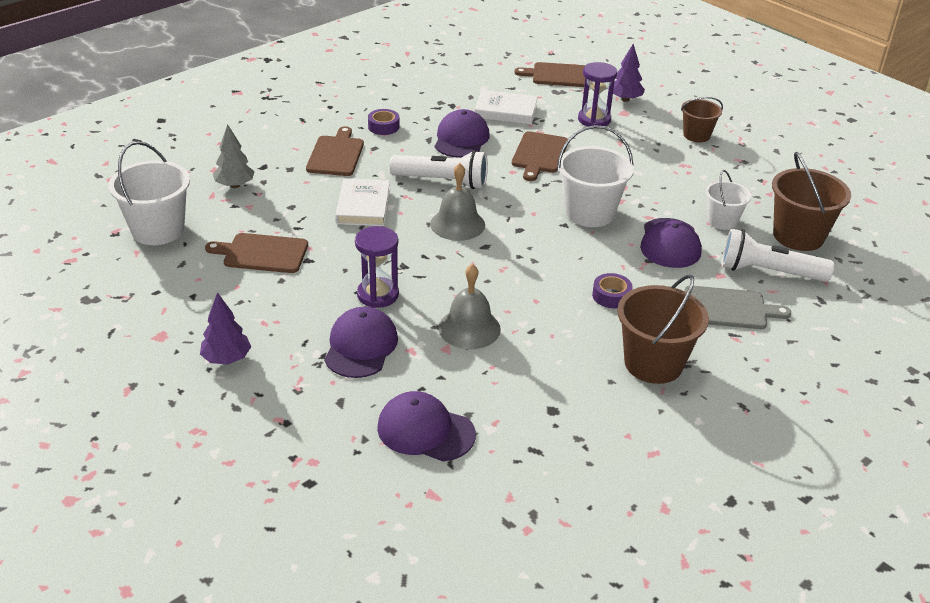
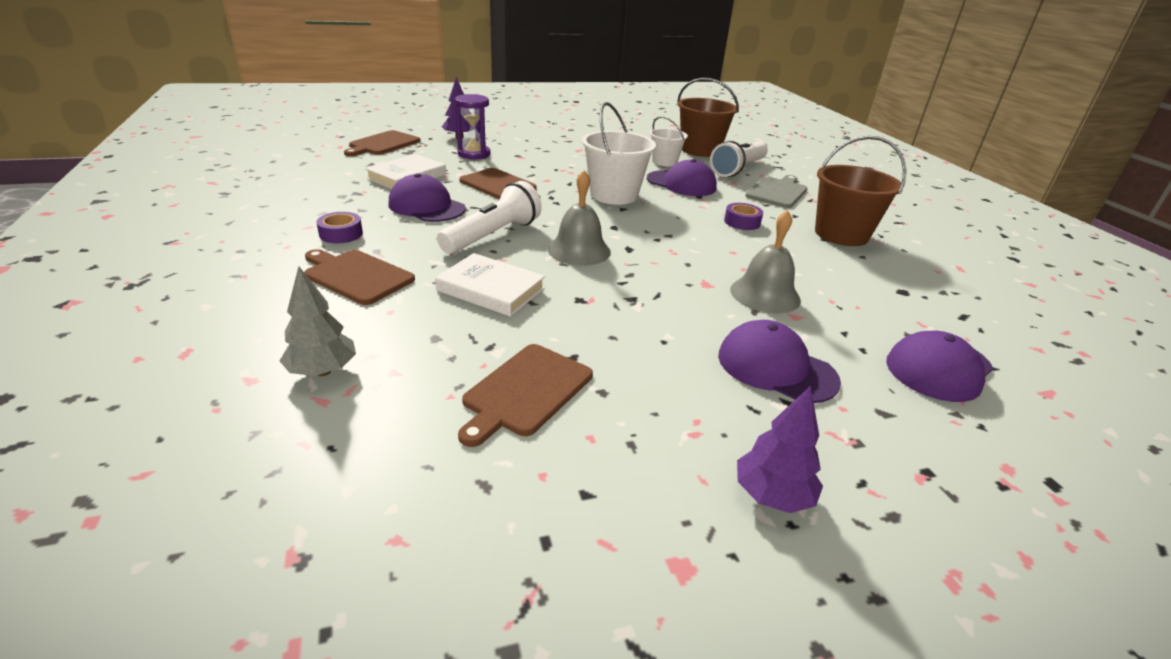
camera: 65 degrees left, 5 degrees down
white bucket [108,141,190,245] -> none
purple hourglass [355,226,399,308] -> none
brown bucket [681,97,723,142] -> none

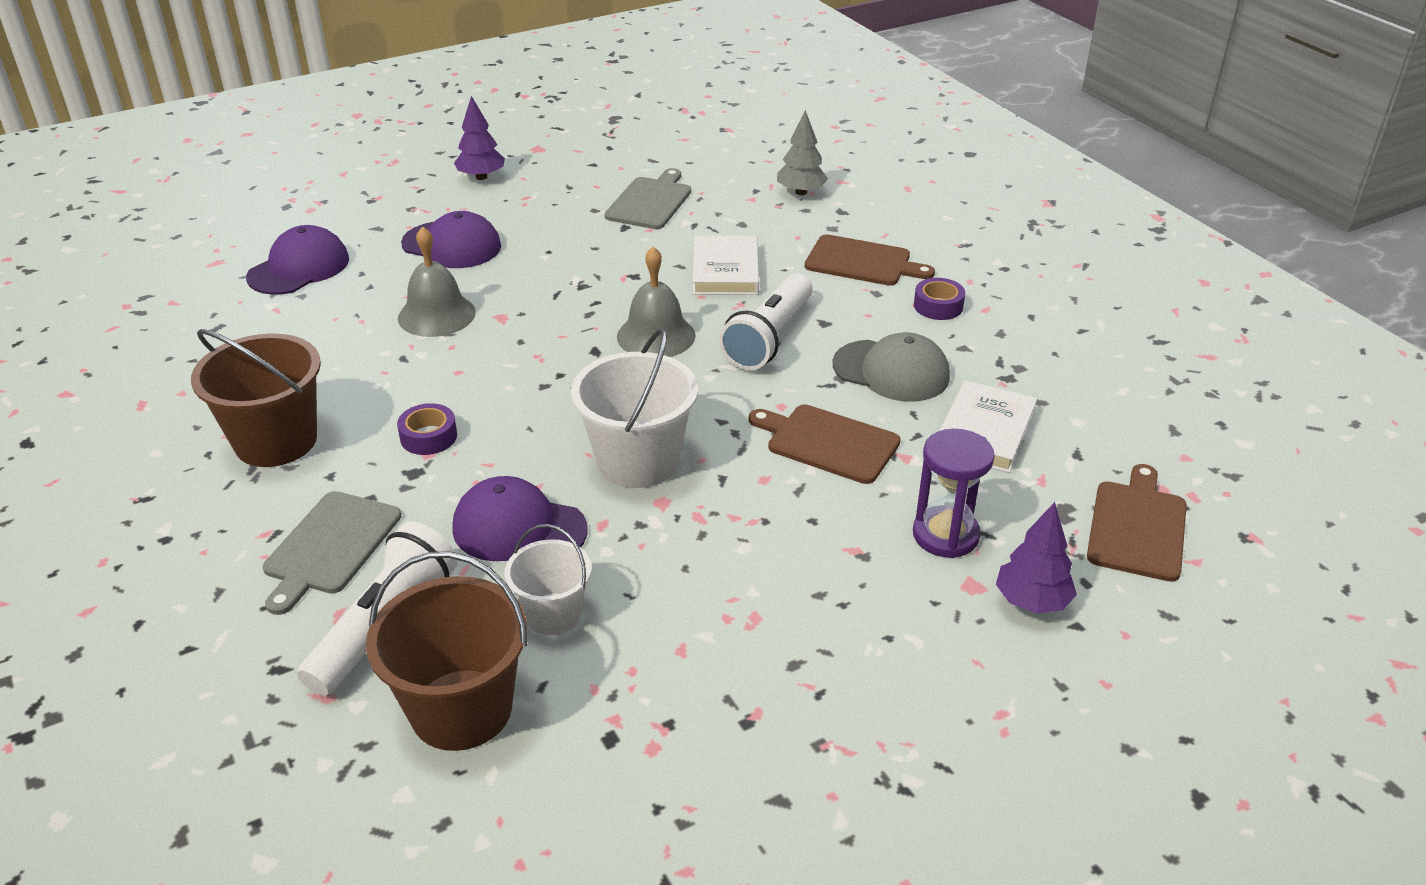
camera: 170 degrees right, 5 degrees up
purple cap [389,173,466,222] -> grey cap [832,332,950,402]
white book [435,253,545,317] -> white book turned 75 degrees clockwise [693,235,759,295]
brown cutting board [458,344,593,447] -> grey cutting board [605,168,691,229]

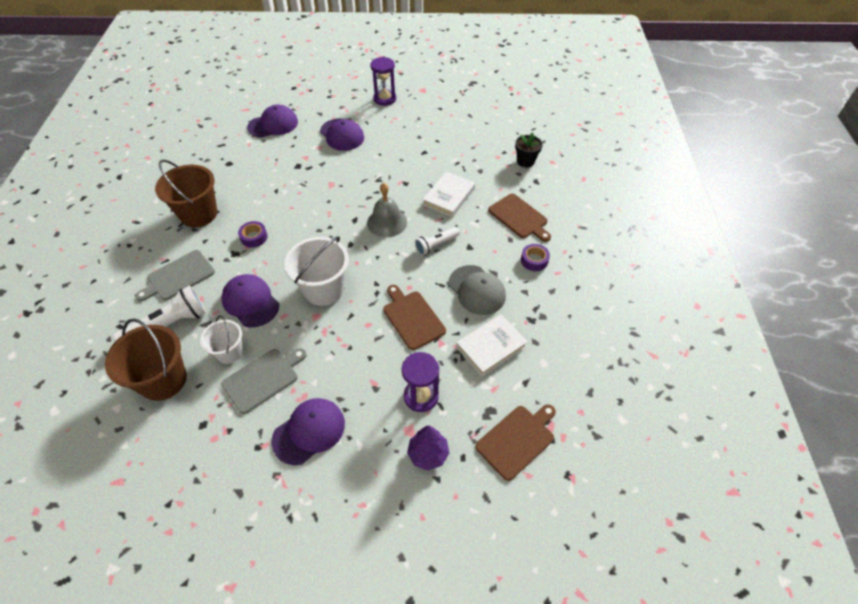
camera: 30 degrees right, 15 degrees up
grey bell [398,226,476,337] -> none
purple tree [454,96,505,180] -> purple hourglass [370,57,396,106]
grey cutting board [605,168,691,229] -> grey cutting board moved to [221,348,307,414]
white flashlight [719,273,813,370] -> white flashlight [415,227,460,256], size x0.61
grey tree [777,110,828,195] -> black flower pot [515,132,543,167]
none -> purple cap [271,398,345,465]

